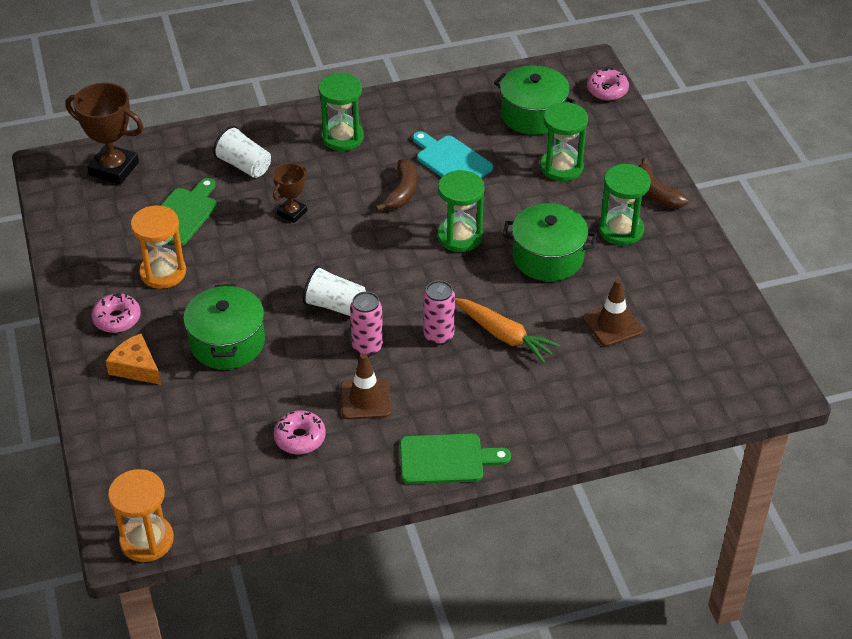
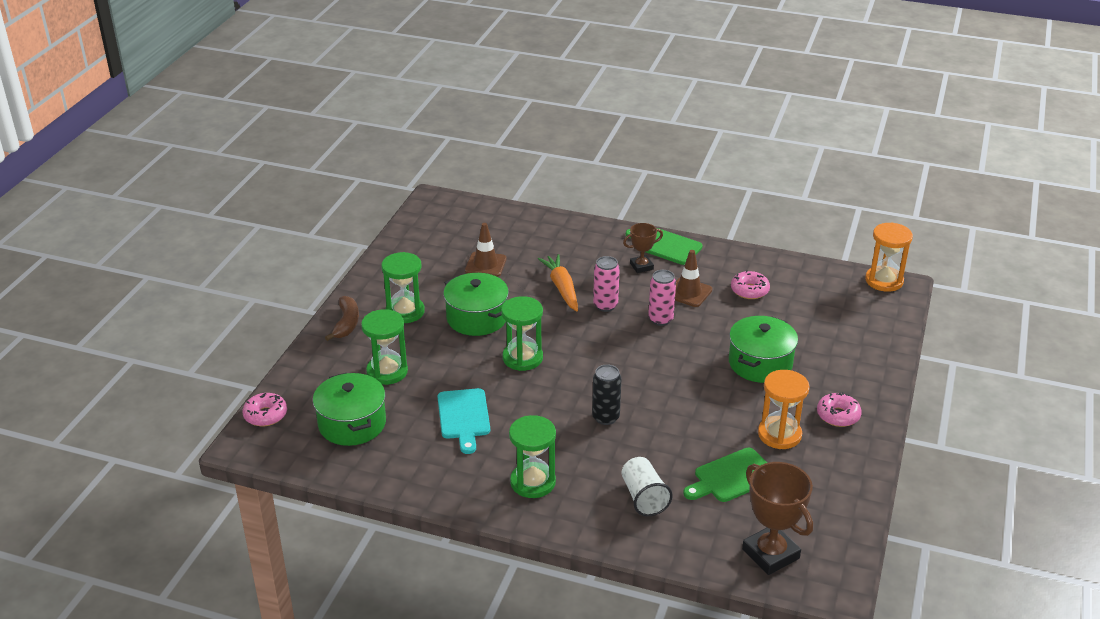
camera: 145 degrees left, 10 degrees down
orange cheese [106,334,161,385] -> none
brown trophy [273,163,307,223] -> brown trophy moved to [623,223,663,273]
white cup [303,266,366,316] -> none
brown banana [375,159,417,211] -> none
none -> black can [592,365,621,425]

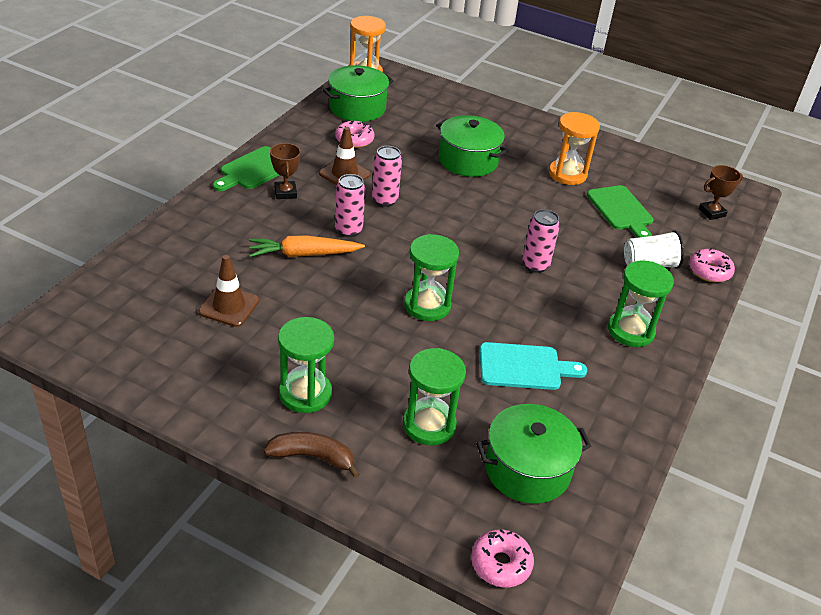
camera: 85 degrees left, 5 degrees up
green pot [443,273,509,336] -> green pot moved to [323,65,394,122]
black can [592,365,621,425] -> pink can [522,209,560,273]
brown trophy [742,462,813,575] -> brown trophy [699,165,743,220], size x0.58
pink donut [817,392,862,427] -> pink donut moved to [689,248,735,282]

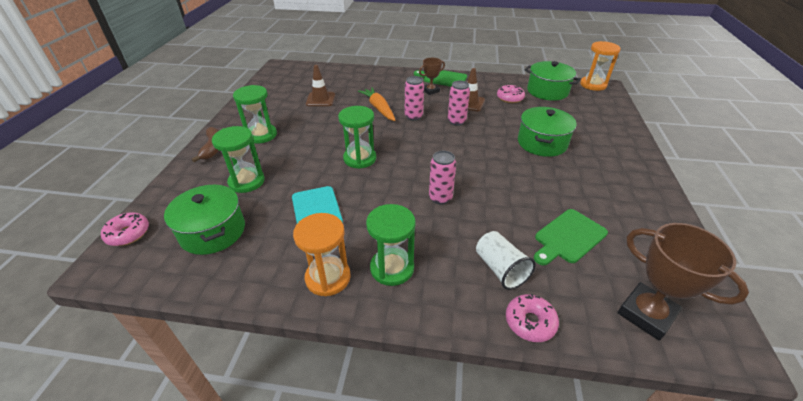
camera: 75 degrees right, 0 degrees up
orange hourglass [549,112,600,185] -> orange hourglass moved to [293,213,351,296]
brown trophy [699,165,743,220] -> brown trophy [617,223,749,341], size x1.73

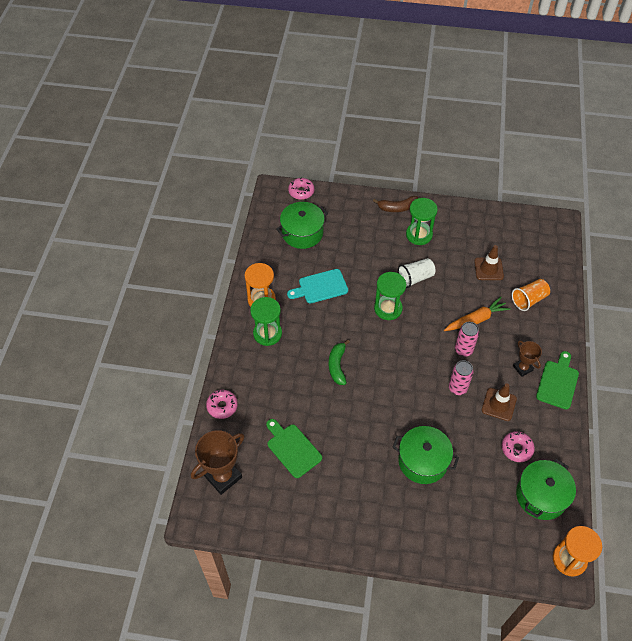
camera: 90 degrees right, 15 degrees up
green hourglass [212,126,265,193] -> none
pink can [429,151,456,205] -> green banana [329,340,350,385]
white cup [476,231,536,290] -> white cup moved to [398,258,436,288]
none -> orange cup [512,279,550,311]

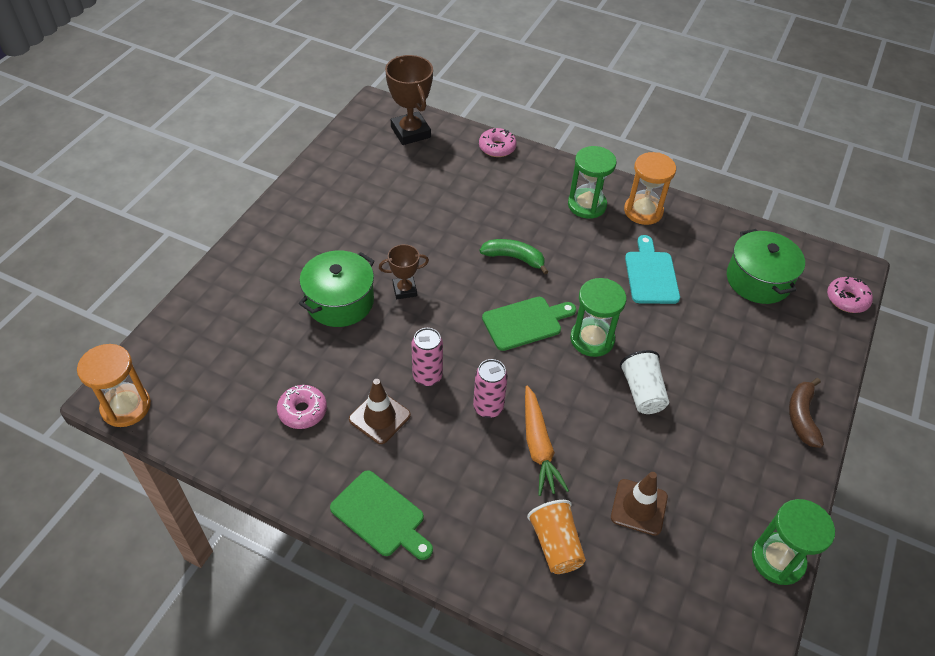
camera: 105 degrees right, 5 degrees down
green cutting board [266,419,322,478] -> green cutting board moved to [482,297,576,351]
green hourglass [406,198,438,245] -> green hourglass moved to [752,499,835,585]
brown trophy [513,340,542,377] -> brown trophy moved to [379,244,429,299]
green pot [516,459,576,520] -> none

